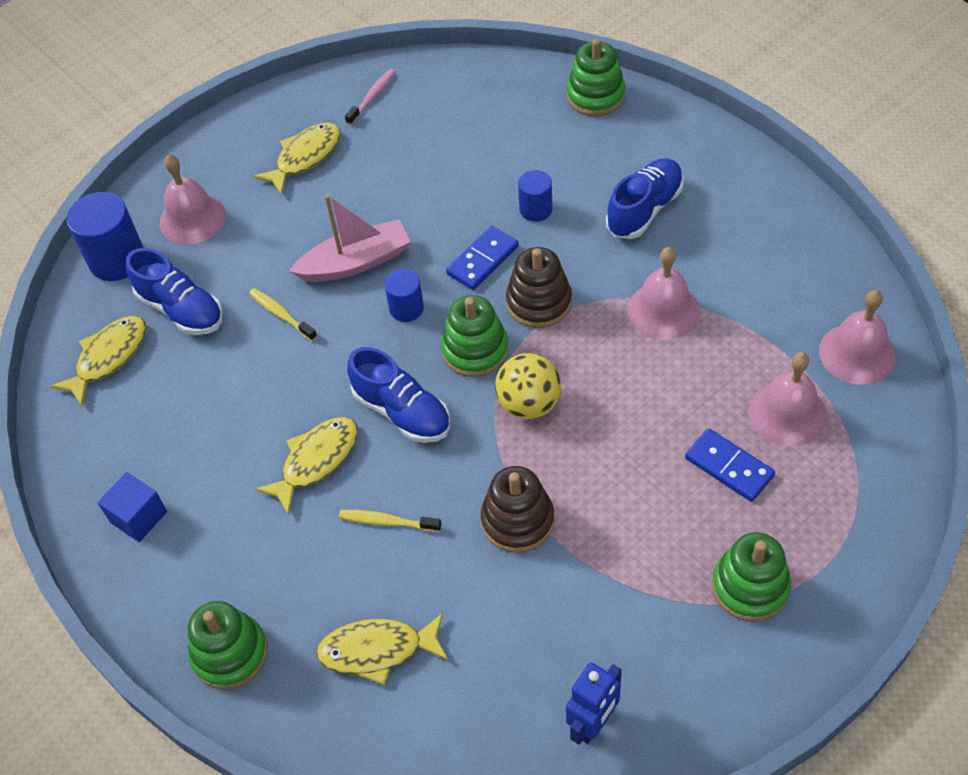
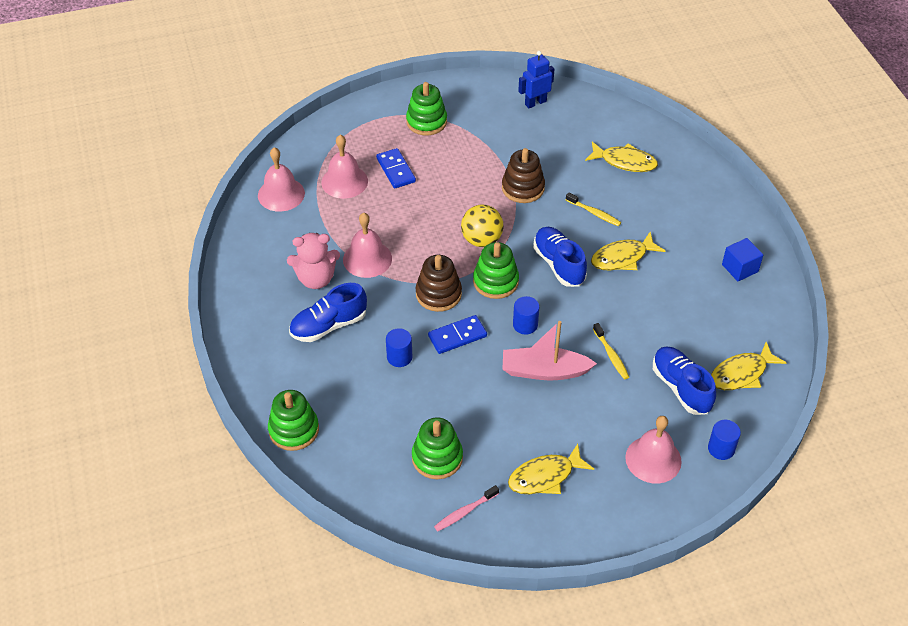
camera: 160 degrees left, 5 degrees down
blue cylinder [67,192,144,281] -> blue cylinder [708,420,741,460], size x0.58
green stacking toy [188,601,268,690] -> green stacking toy moved to [412,417,463,479]
none -> pink teddy bear [287,233,340,289]

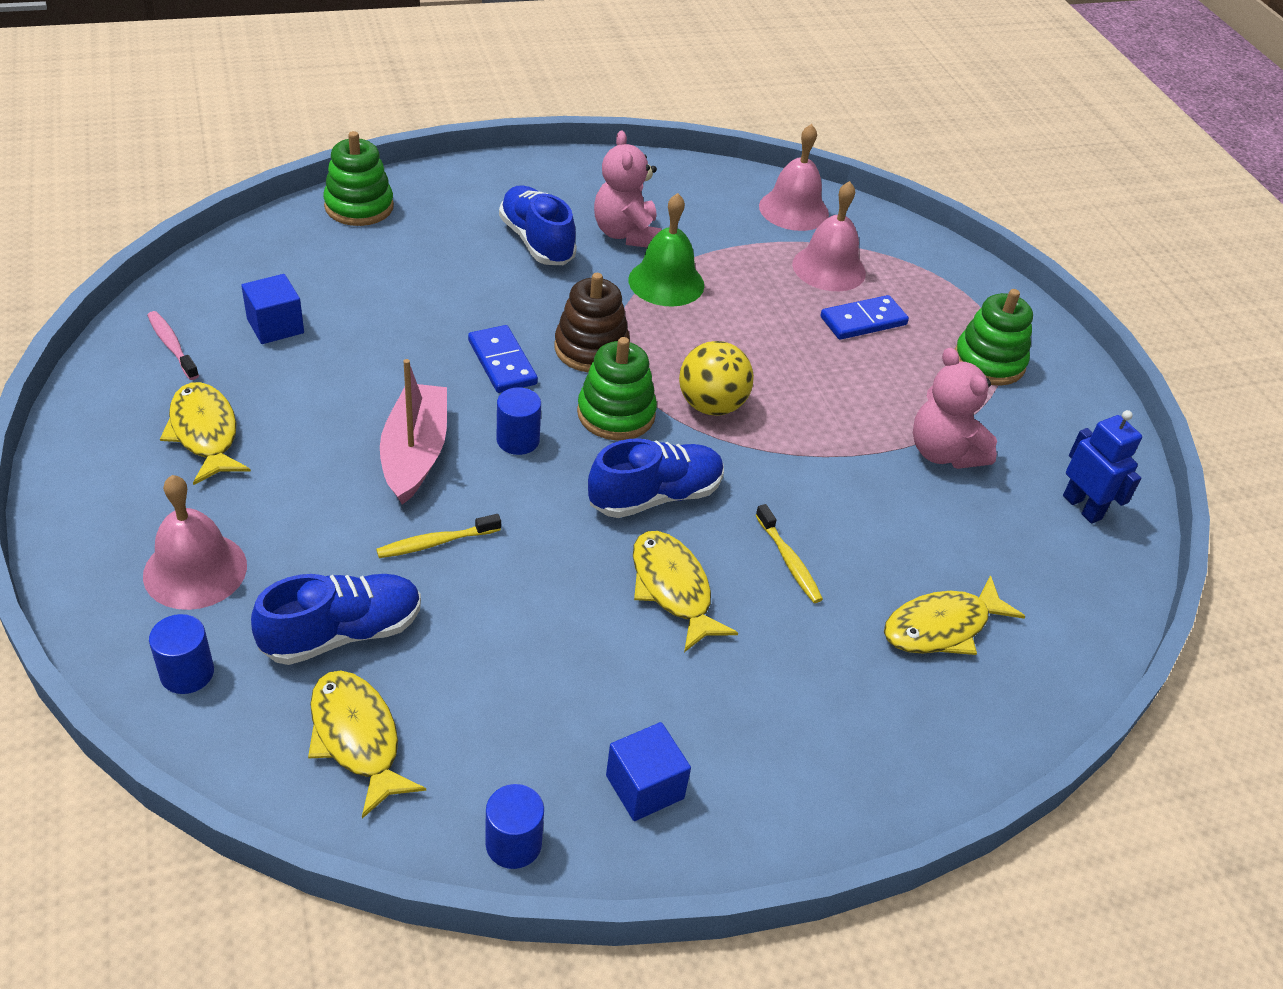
camera: 85 degrees right, 5 degrees down
pink bell [343,213,392,278] -> green bell [628,193,704,307]
blue cylinder [386,328,412,367] -> blue cylinder moved to [485,784,544,869]
green stacking toy [412,417,463,479] -> blue cube [241,274,304,344]
brown stacking toy [502,148,545,203] -> none
yellow toothbrush [566,192,621,226] -> yellow toothbrush turned 60 degrees counterclockwise [755,504,823,603]
yellow fish [585,141,658,172] -> yellow fish turned 45 degrees clockwise [884,575,1025,655]
none -> pink teddy bear [913,347,997,469]

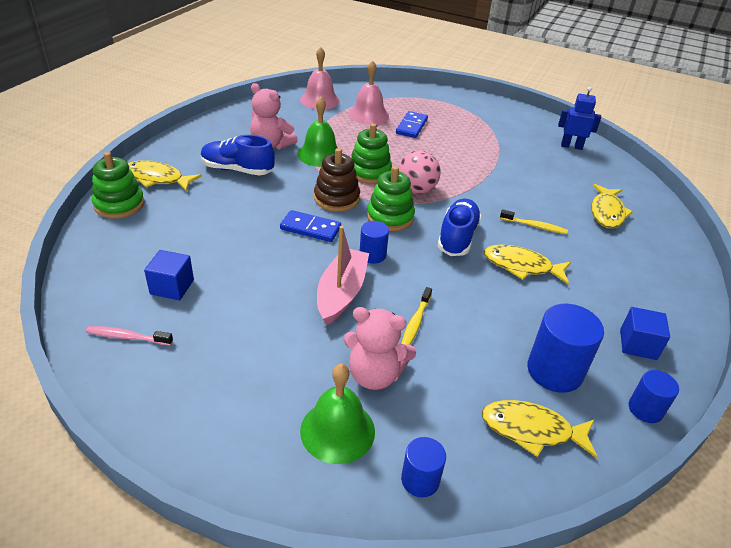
camera: 45 degrees left, 5 degrees down
pink bell [143,475,247,610] -> green bell [300,364,375,464]
yellow fish [160,382,251,485] -> yellow fish moved to [128,160,202,192]
blue shoe [251,574,421,665] -> none
pink boat [380,359,447,505] -> pink boat turned 60 degrees clockwise [317,226,369,325]
yellow ball [679,341,754,416] -> pink ball [399,150,441,194]
pink teddy bear [913,347,997,469] -> pink teddy bear moved to [344,307,416,390]
green stacking toy [955,289,1033,386] -> green stacking toy moved to [351,123,392,184]
none -> blue cylinder [527,303,604,393]

